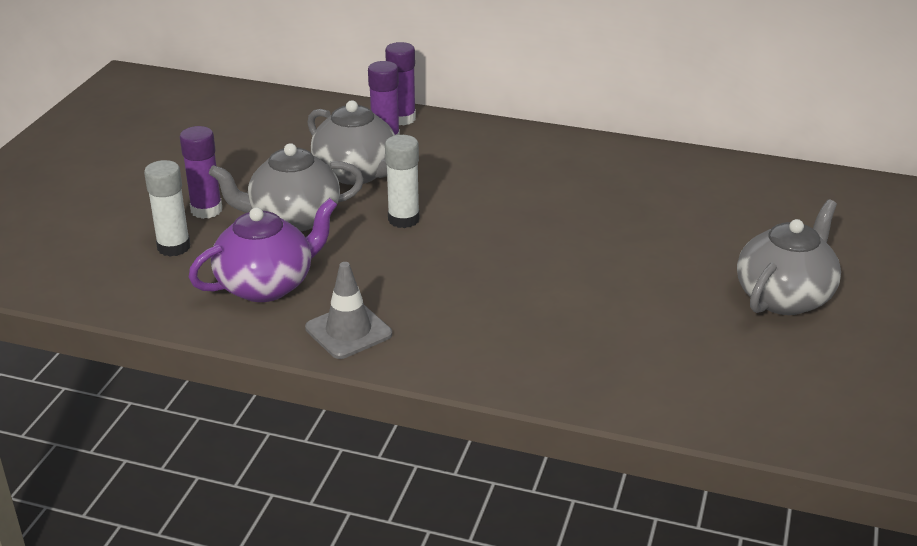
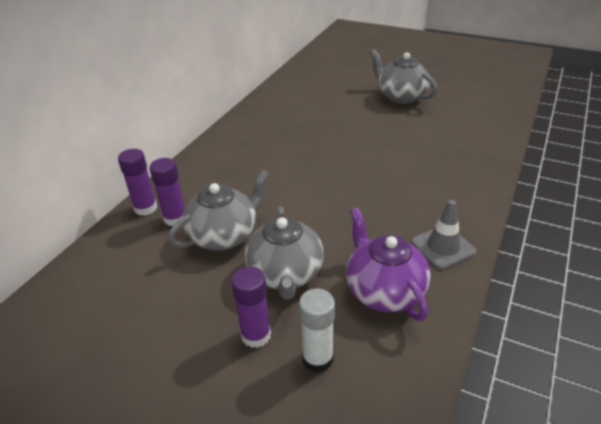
camera: 80 degrees left, 5 degrees up
white glue stick [385,135,420,228] -> none

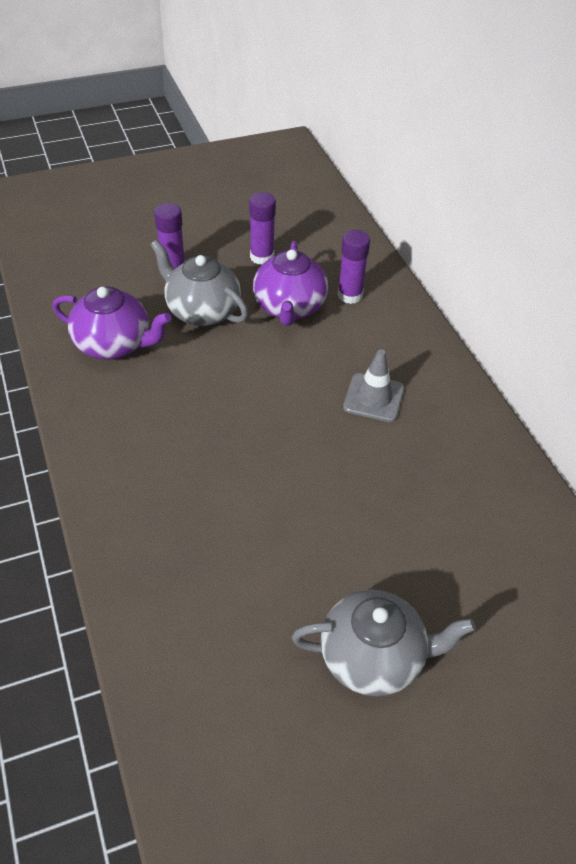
camera: 130 degrees right, 10 degrees up
purple glue stick [118,149,157,216] -> purple glue stick moved to [249,192,276,264]
grey teapot [168,170,270,251] -> purple teapot [253,241,328,326]
white glue stick [299,289,335,372] -> none
grey traffic cone [411,200,477,270] -> grey traffic cone moved to [343,349,404,422]

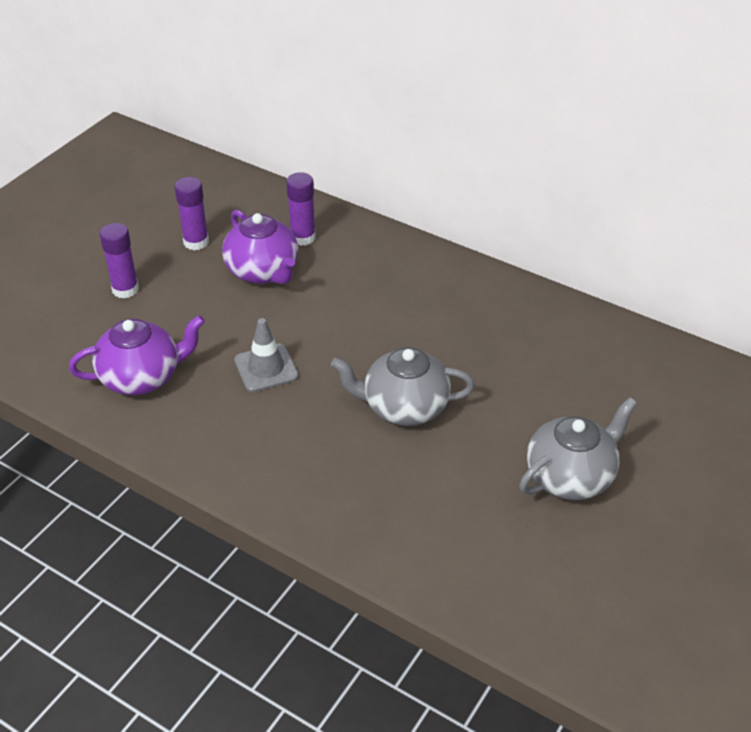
camera: 35 degrees left, 5 degrees down
grey teapot [151,240,248,326] -> grey teapot moved to [331,347,475,426]
grey traffic cone [343,349,404,422] -> grey traffic cone moved to [234,318,299,392]

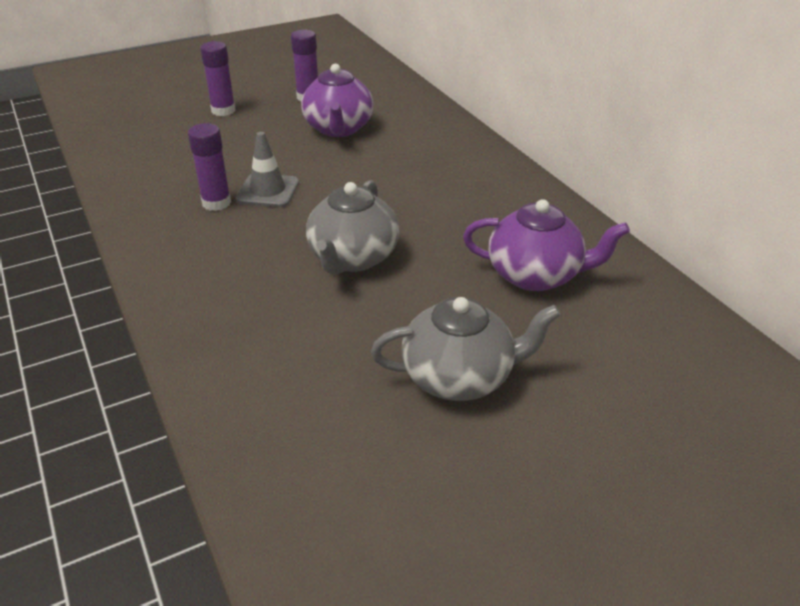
camera: 30 degrees right, 5 degrees down
purple teapot [69,315,205,395] -> purple teapot moved to [463,199,630,291]
purple glue stick [286,172,316,246] -> purple glue stick moved to [188,123,231,211]
grey teapot [331,347,475,426] -> grey teapot turned 105 degrees counterclockwise [306,180,399,274]

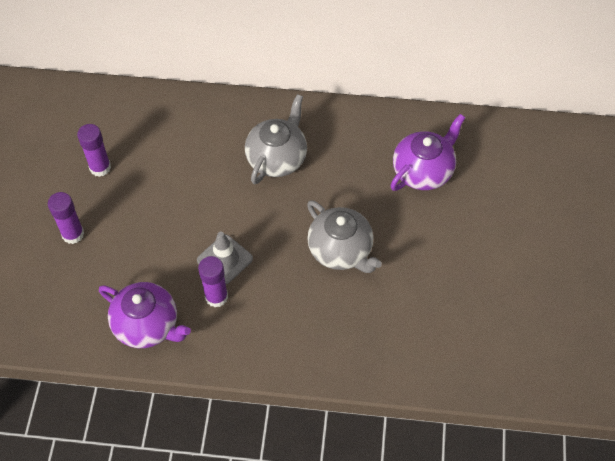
camera: 55 degrees left, 20 degrees up
purple teapot [301,64,374,137] -> purple teapot moved to [99,282,191,348]
grey teapot [371,297,561,401] -> grey teapot moved to [245,94,307,184]

